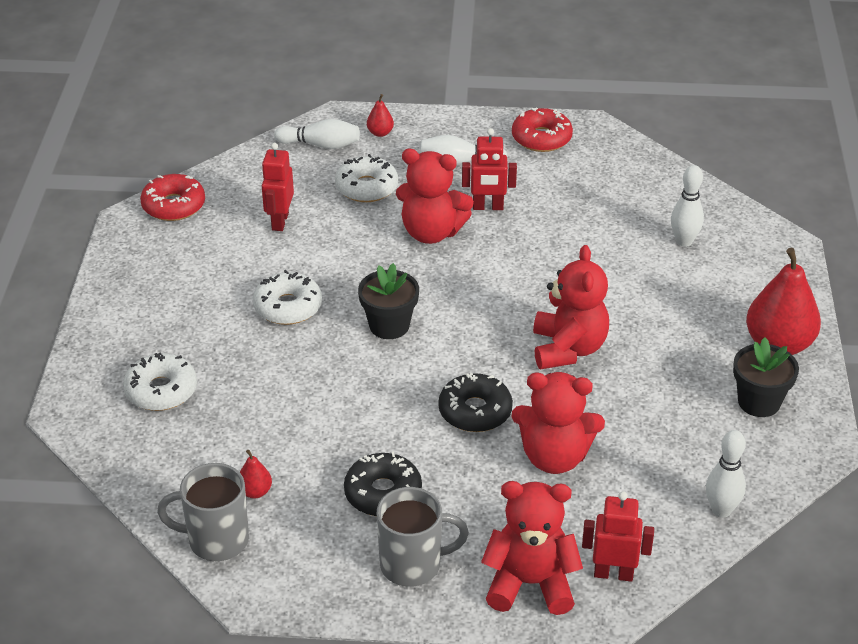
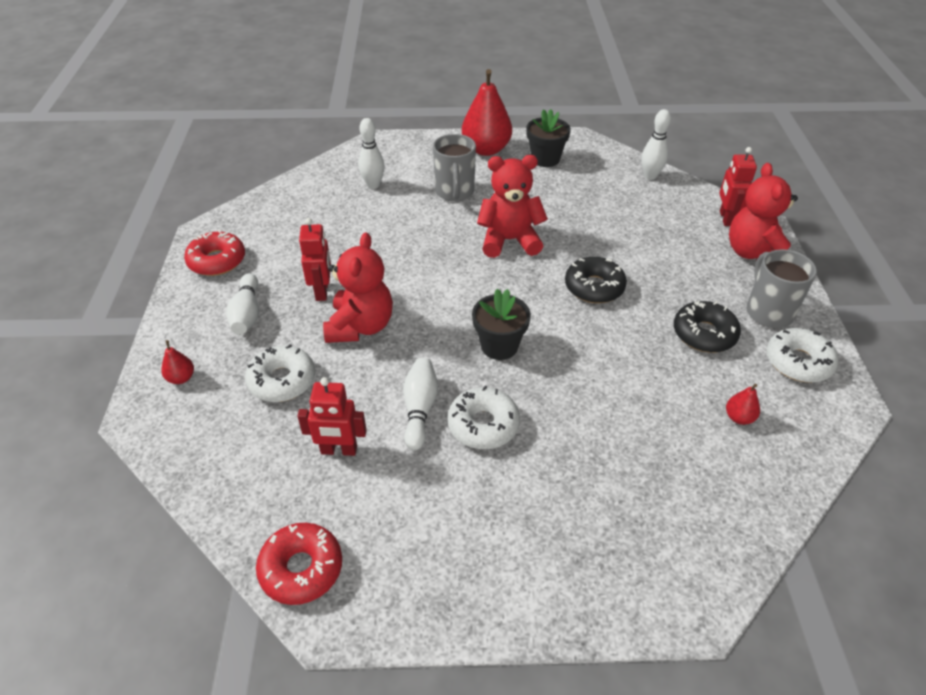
camera: 95 degrees left, 5 degrees up
white donut [123,353,197,411] -> white donut moved to [767,328,838,383]
grey mug [157,463,249,561] -> grey mug moved to [433,134,476,202]
white bowling pin [274,119,360,149] -> white bowling pin moved to [403,358,438,450]
red teddy bear [512,372,605,474] -> none

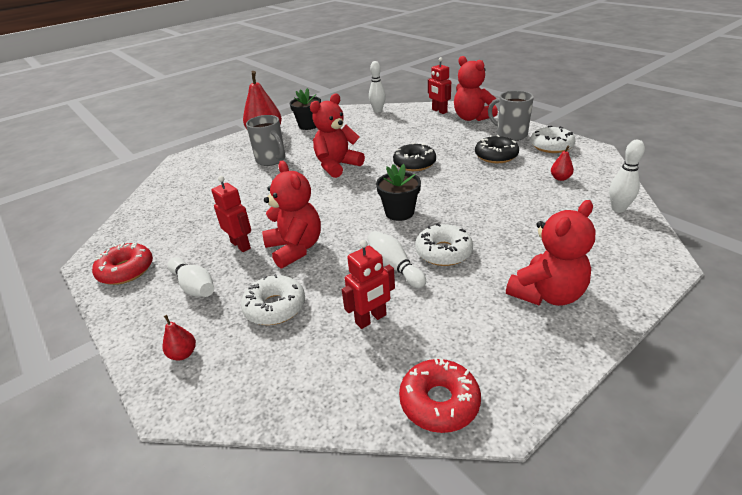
camera: 35 degrees left, 10 degrees down
white bowling pin [358,118,385,189] -> white bowling pin moved to [609,140,645,213]
none -> red teddy bear [506,200,596,306]

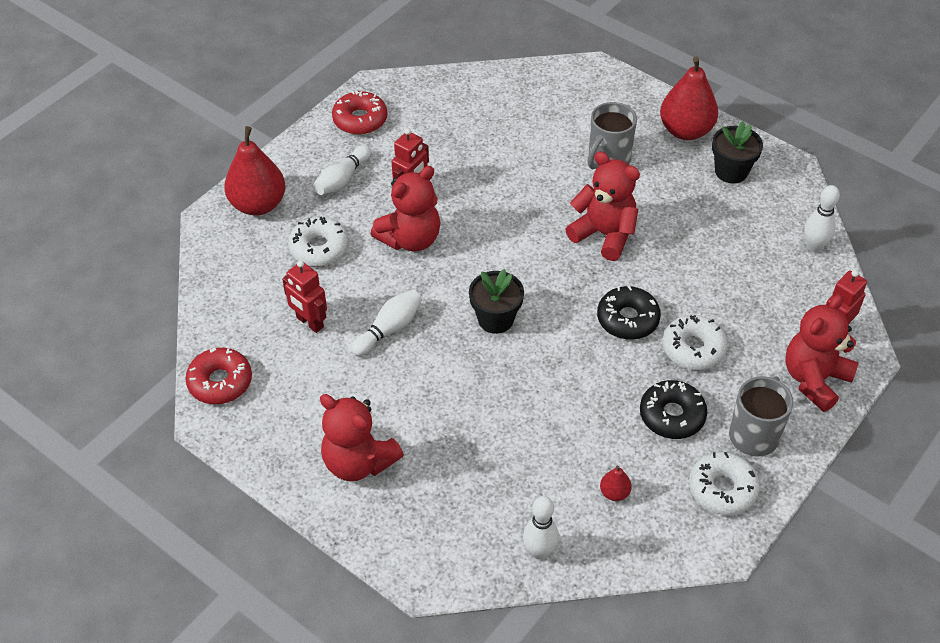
camera: 75 degrees right, 15 degrees up
red pear [162,315,196,360] -> red pear [224,126,286,216], size x2.27
white donut [415,223,473,266] -> white donut moved to [663,315,728,370]

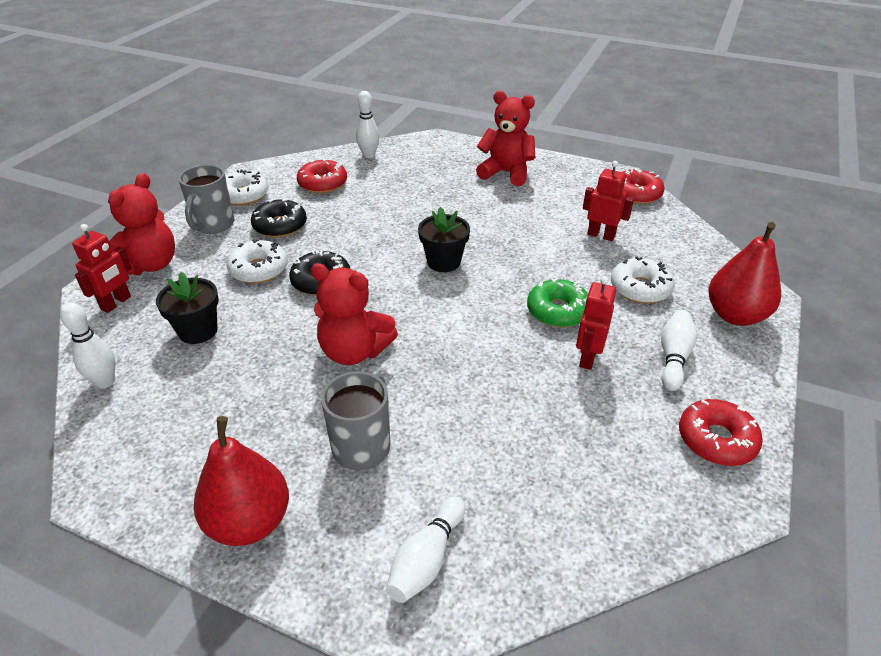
camera: 165 degrees right, 10 degrees down
white bowling pin [351,289,422,356] -> white bowling pin moved to [386,496,465,603]
red teddy bear [371,166,441,251] -> green donut [527,278,587,328]
red pear [600,465,632,501] -> red donut [297,158,347,193]
black flower pot [712,121,763,183] -> black flower pot moved to [156,272,219,344]

